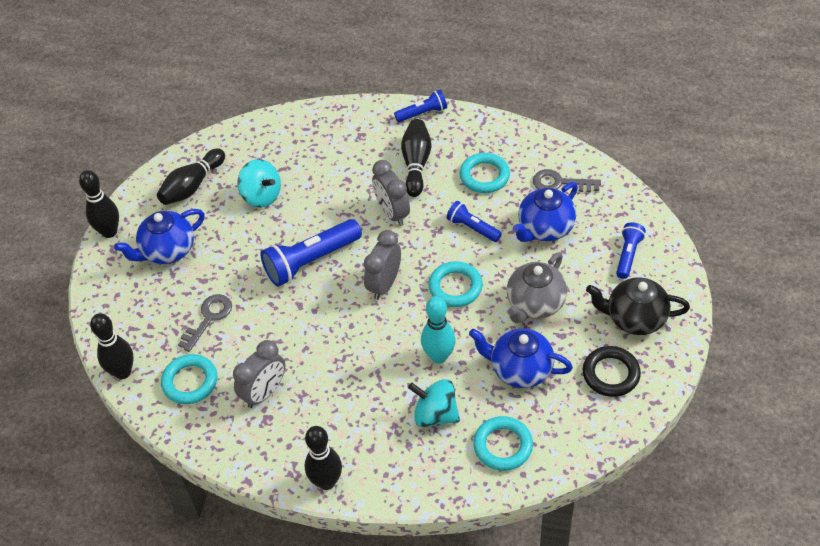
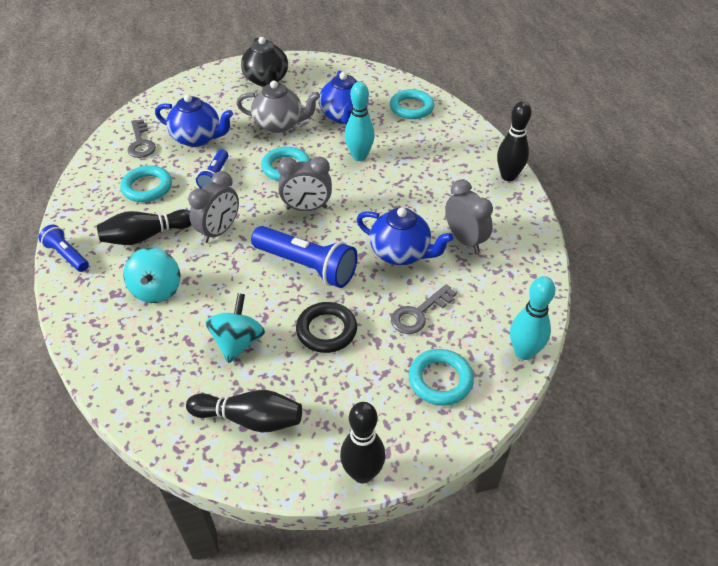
camera: 120 degrees left, 5 degrees down
black bowling pin [90,313,134,379] -> turquoise bowling pin [510,276,555,360]
blue teapot [114,209,205,264] -> blue teapot moved to [357,207,453,265]
turquoise ring [161,354,217,404] -> turquoise ring moved to [409,349,474,406]
grey key [178,294,232,352] -> grey key turned 45 degrees counterclockwise [391,284,456,334]
grey clock [233,340,285,408] -> grey clock turned 45 degrees clockwise [445,179,493,252]
turquoise spinning top [408,379,460,427] -> turquoise spinning top moved to [123,248,180,303]
black ring [583,346,641,397] -> black ring moved to [296,302,357,353]
blue flashlight [616,222,646,279] -> none

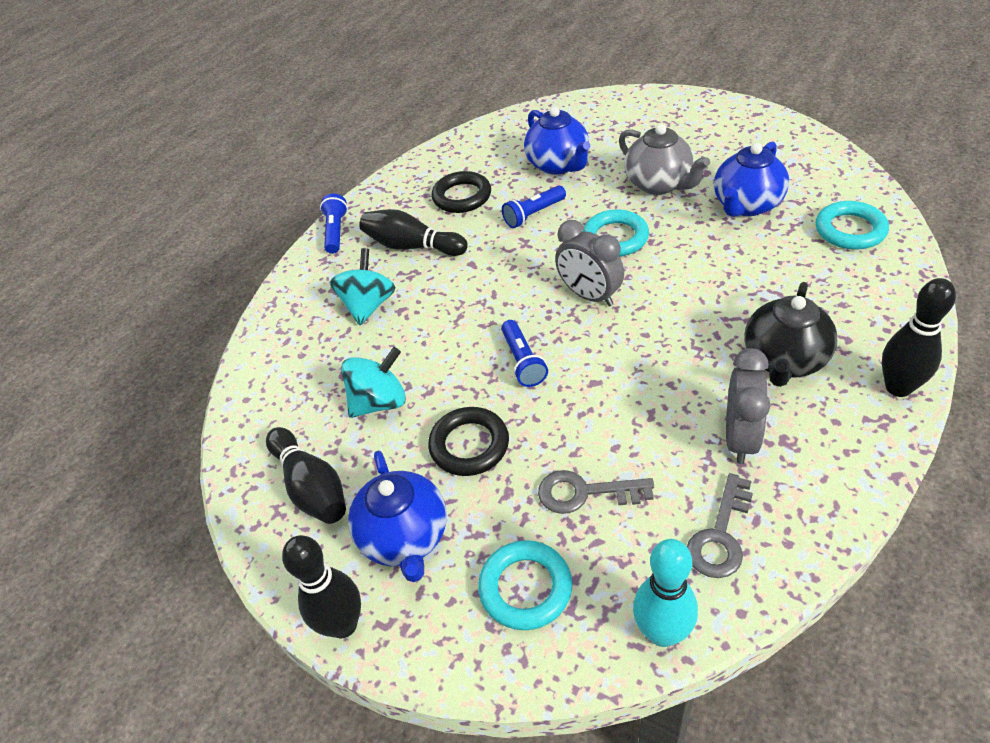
camera: 50 degrees right, 0 degrees up
turquoise ring [120,166,172,202] -> black ring [432,171,491,213]
turquoise spinning top [123,248,180,303] -> turquoise spinning top turned 150 degrees clockwise [329,248,396,325]
grey key [127,119,156,158] -> grey key moved to [687,473,753,578]
grey clock [188,171,239,243] -> none
black teapot [241,37,288,87] -> black teapot moved to [744,282,837,387]
blue flashlight [251,226,358,288] -> blue flashlight [501,320,548,387], size x0.56
turquoise bowling pin [345,82,375,161] -> none
blue teapot [357,207,453,265] -> blue teapot moved to [348,450,447,582]

